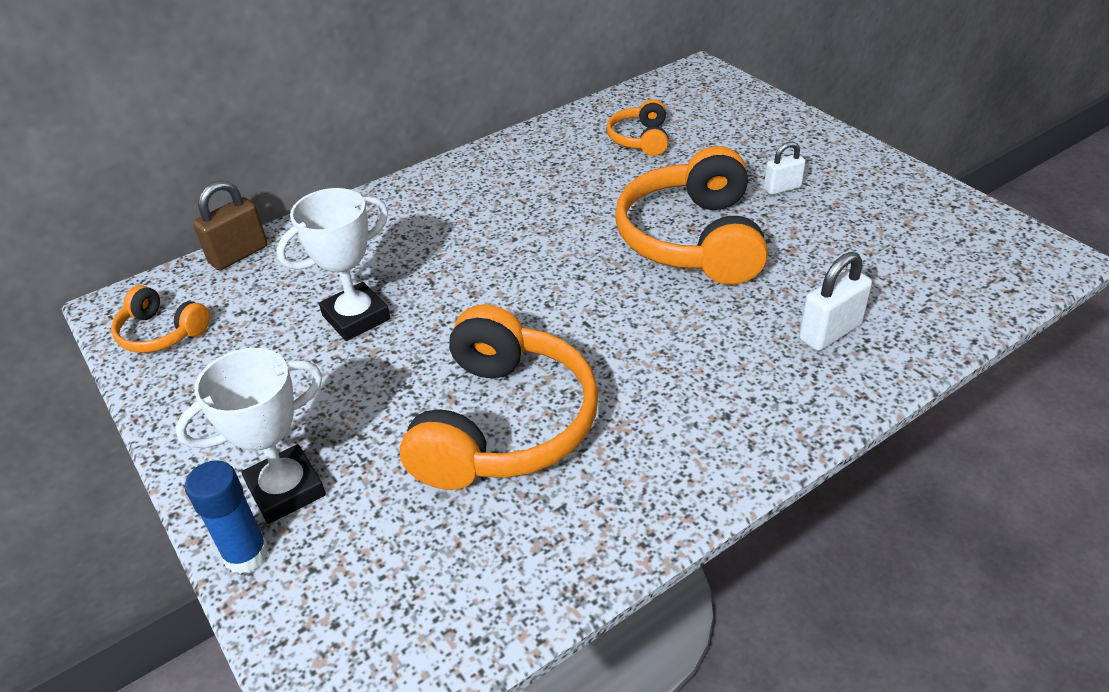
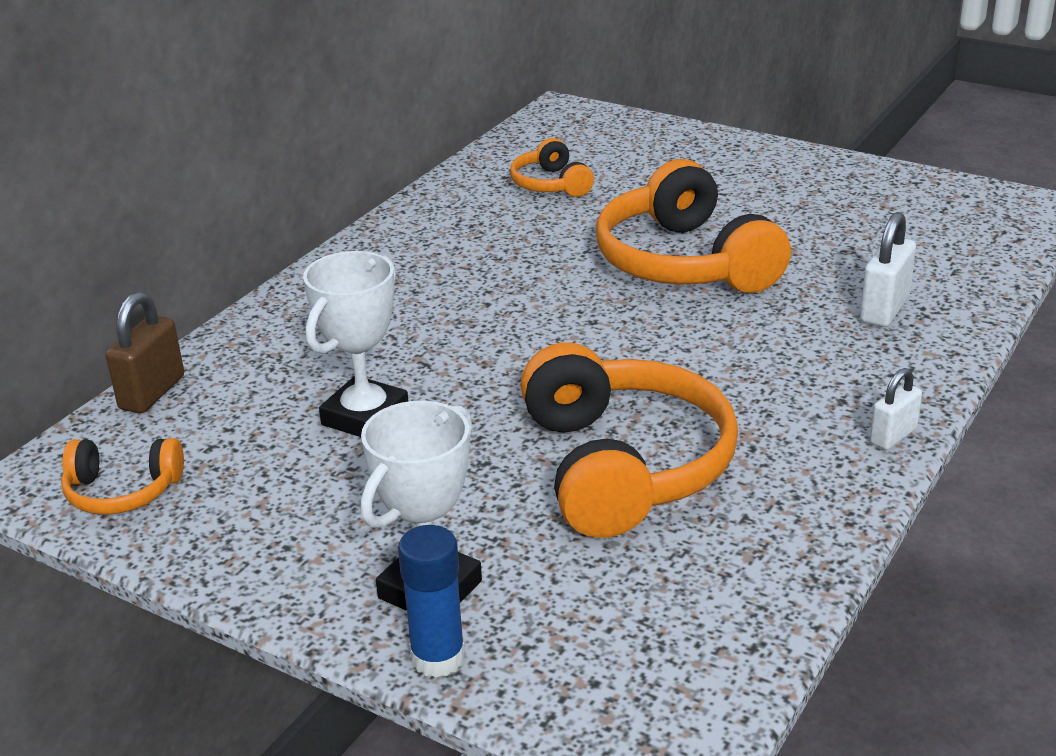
camera: 25 degrees left, 10 degrees down
white padlock [764,141,806,195] -> white padlock moved to [870,368,922,450]

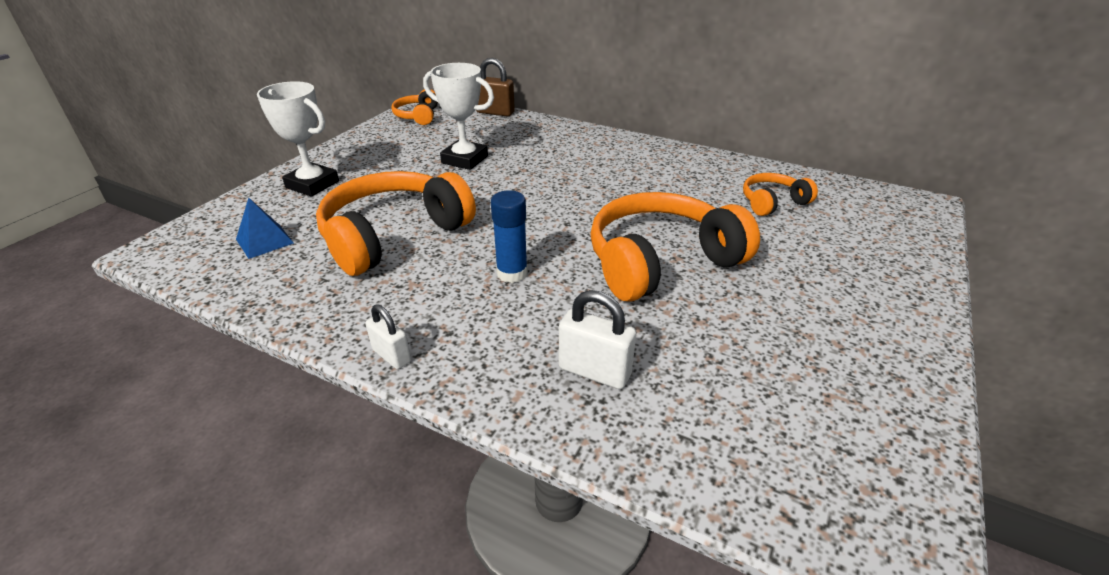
camera: 85 degrees right, 5 degrees up
blue glue stick [398,525,465,678] -> blue glue stick moved to [491,190,528,283]
orange headphones [520,342,738,538] -> orange headphones turned 150 degrees clockwise [316,171,476,276]
none -> blue pyramid [236,198,294,259]

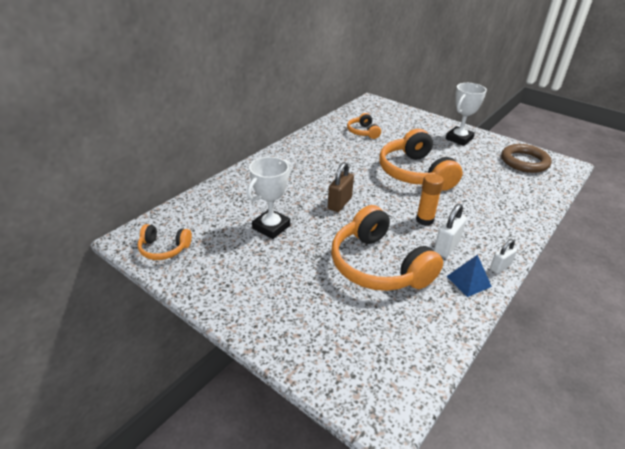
camera: 80 degrees left, 0 degrees up
blue pyramid [236,198,294,259] -> blue pyramid moved to [446,255,492,297]
white trophy [257,81,339,197] -> white trophy moved to [446,83,487,146]
brown padlock [476,58,515,117] -> brown padlock moved to [328,162,354,212]
blue glue stick [491,190,528,283] -> orange glue stick [416,174,444,226]
white padlock [559,290,636,389] -> white padlock moved to [434,204,467,258]
none -> brown ring [501,144,552,173]

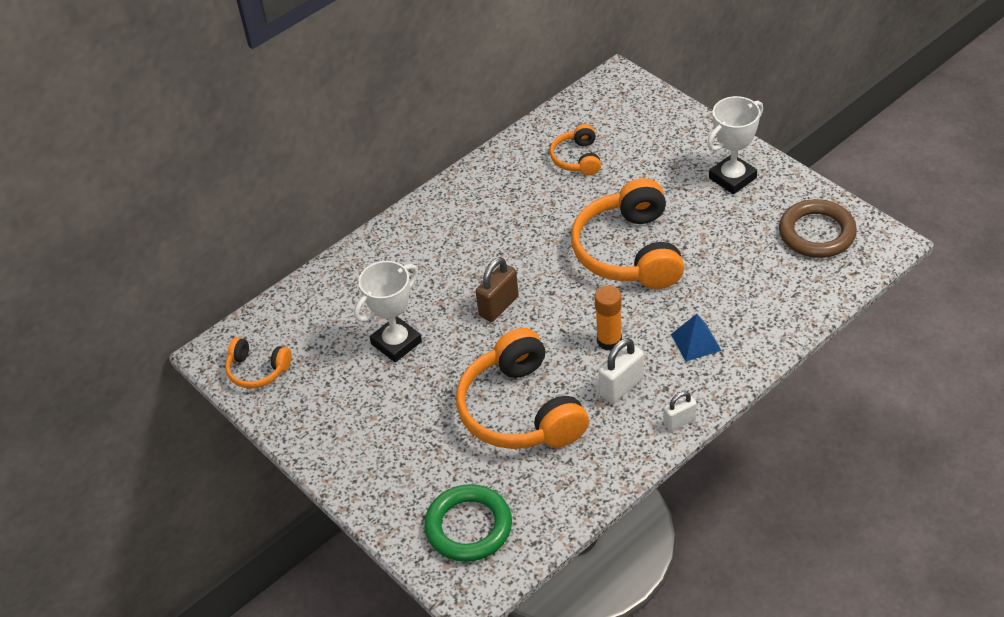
camera: 15 degrees right, 10 degrees up
blue pyramid [446,255,492,297] -> blue pyramid moved to [671,314,721,361]
none -> green ring [424,484,512,562]

